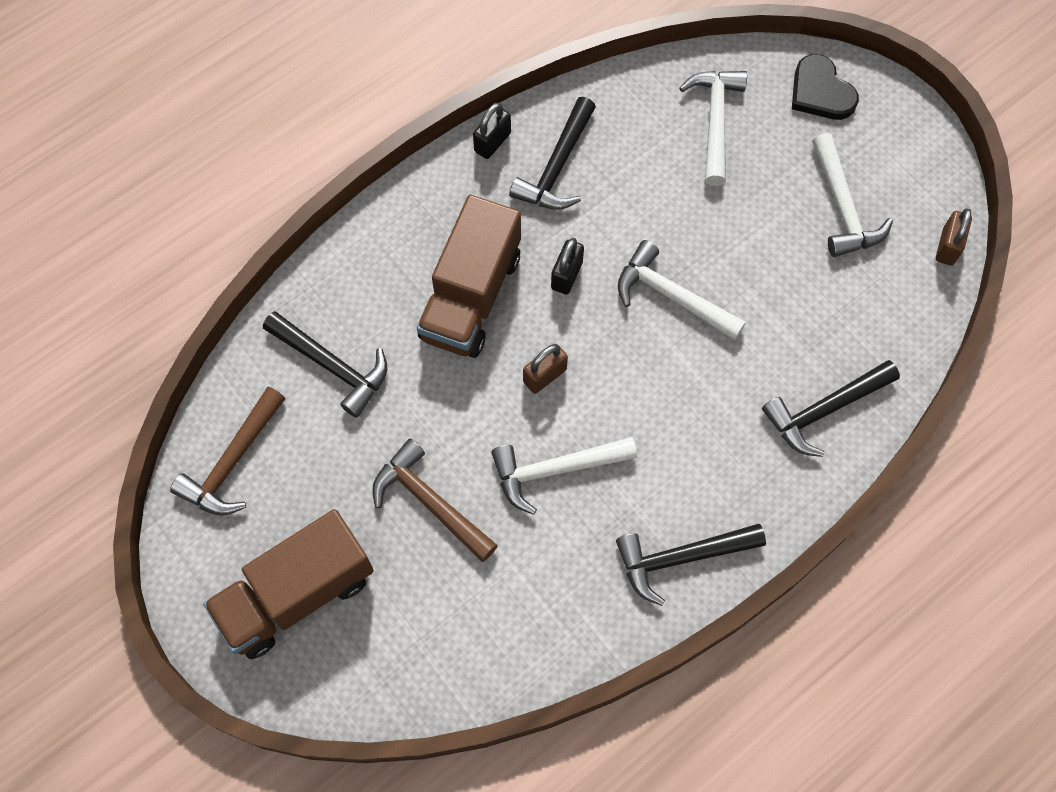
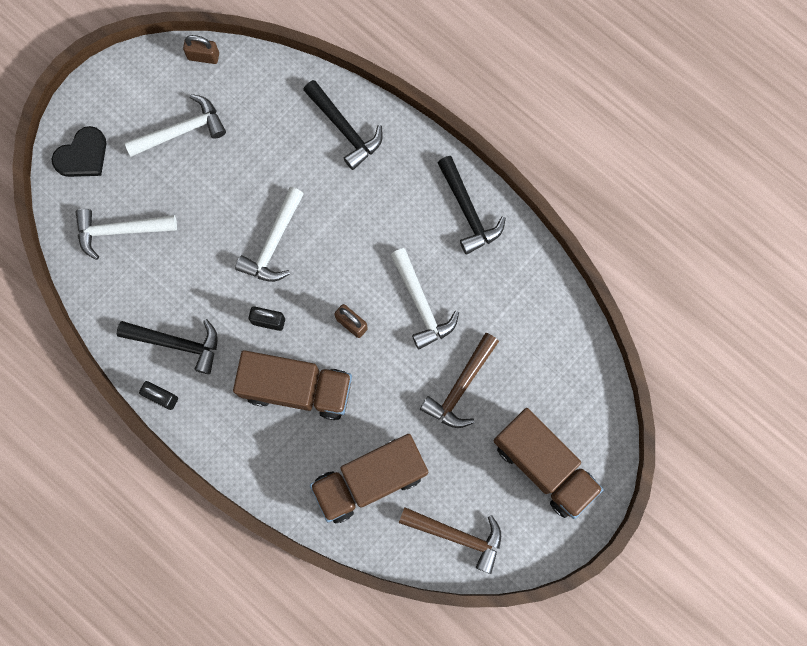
camera: 100 degrees left, 10 degrees up
black hammer [263,311,387,418] -> brown truck [310,434,428,523]

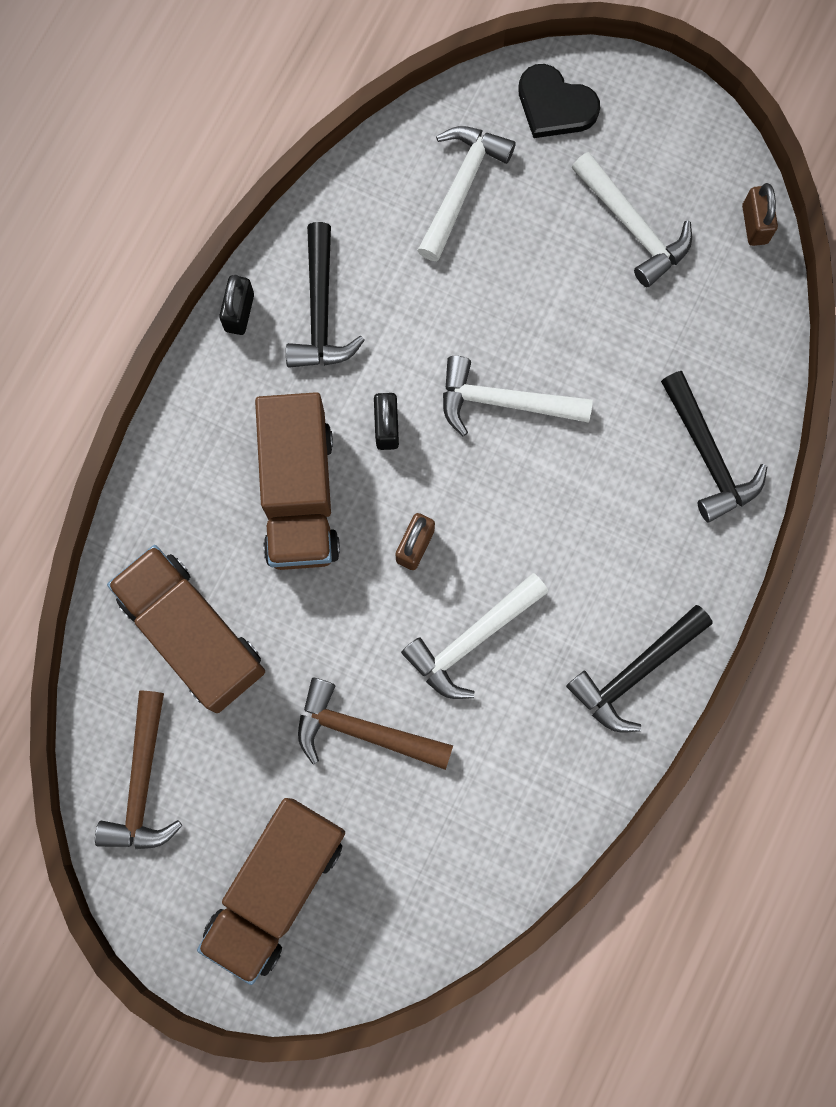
camera: 75 degrees right, 0 degrees up
white hammer [76,209,177,260] -> white hammer turned 45 degrees clockwise [417,126,516,261]
black hammer [303,80,383,170] -> black hammer turned 60 degrees counterclockwise [661,371,767,522]

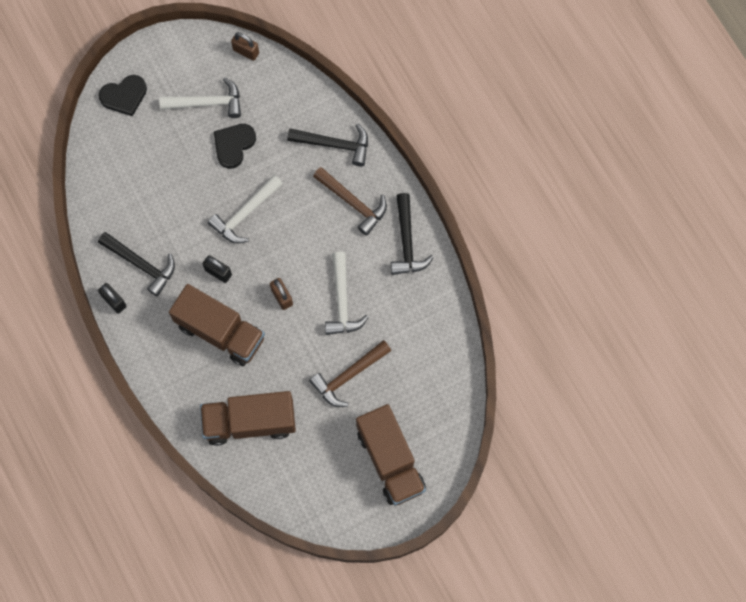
camera: 55 degrees left, 5 degrees down
brown hammer [95,690,182,849] -> brown hammer moved to [313,167,387,236]
white hammer [417,126,516,261] -> none
none -> black heart [214,124,256,169]

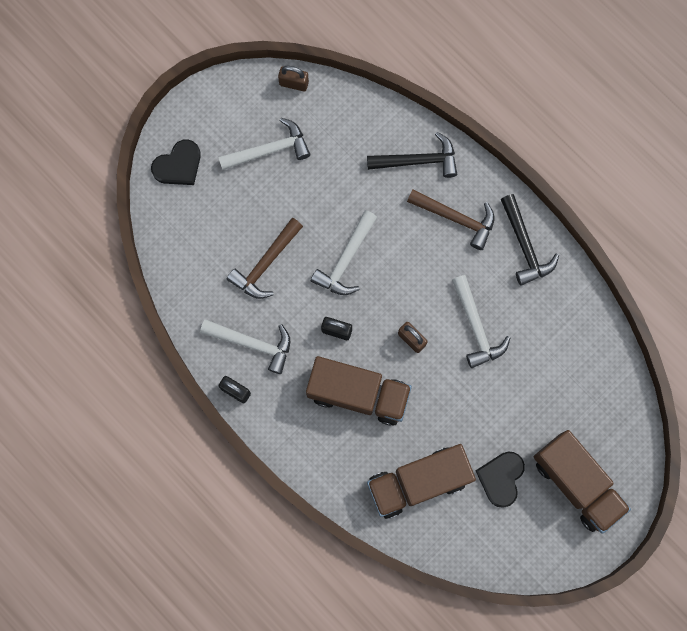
camera: 15 degrees left, 5 degrees up
black hammer [98,232,175,297] -> white hammer [200,319,290,374]
black heart [214,124,256,169] -> black heart moved to [476,452,525,508]
brown hammer [309,340,391,407] -> brown hammer moved to [226,218,303,299]

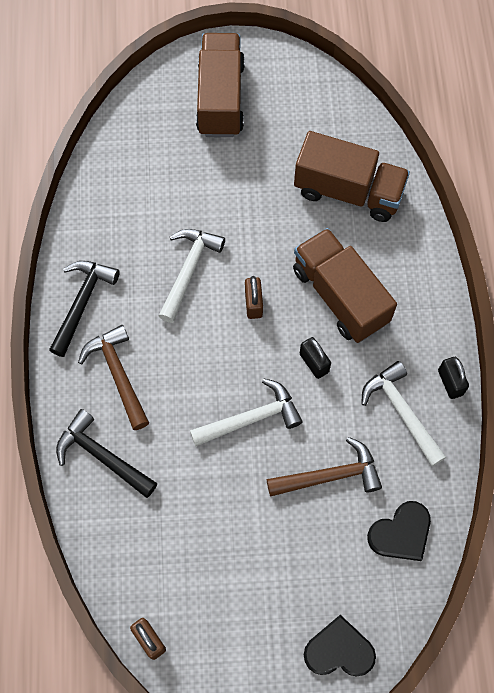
camera: 140 degrees left, 10 degrees down
white hammer [218,118,310,170] -> none
black heart [476,452,525,508] -> black heart moved to [367,501,431,561]

